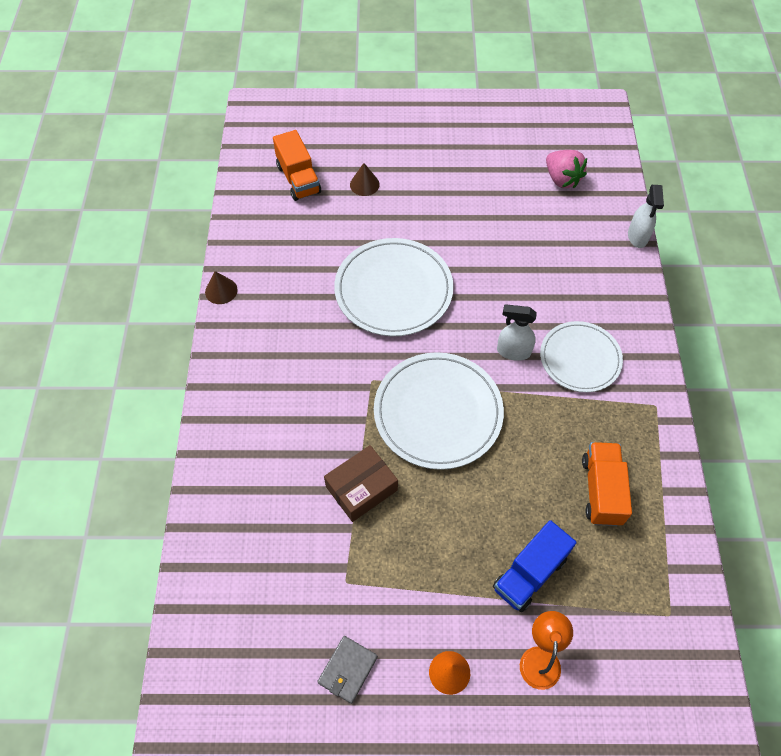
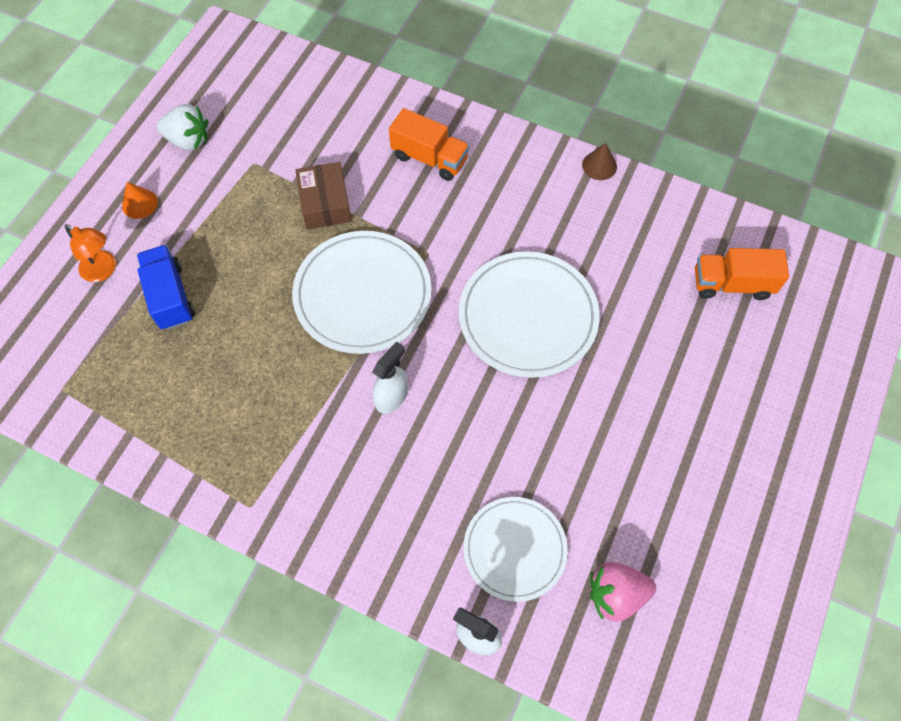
camera: 115 degrees right, 5 degrees up
grey wallet [317,636,378,704] -> white strawberry [156,104,208,150]
brown cone [350,163,380,196] -> none
white plate [540,321,623,392] -> white plate moved to [463,497,568,602]
orange truck [582,442,632,526] -> orange truck moved to [389,108,469,181]

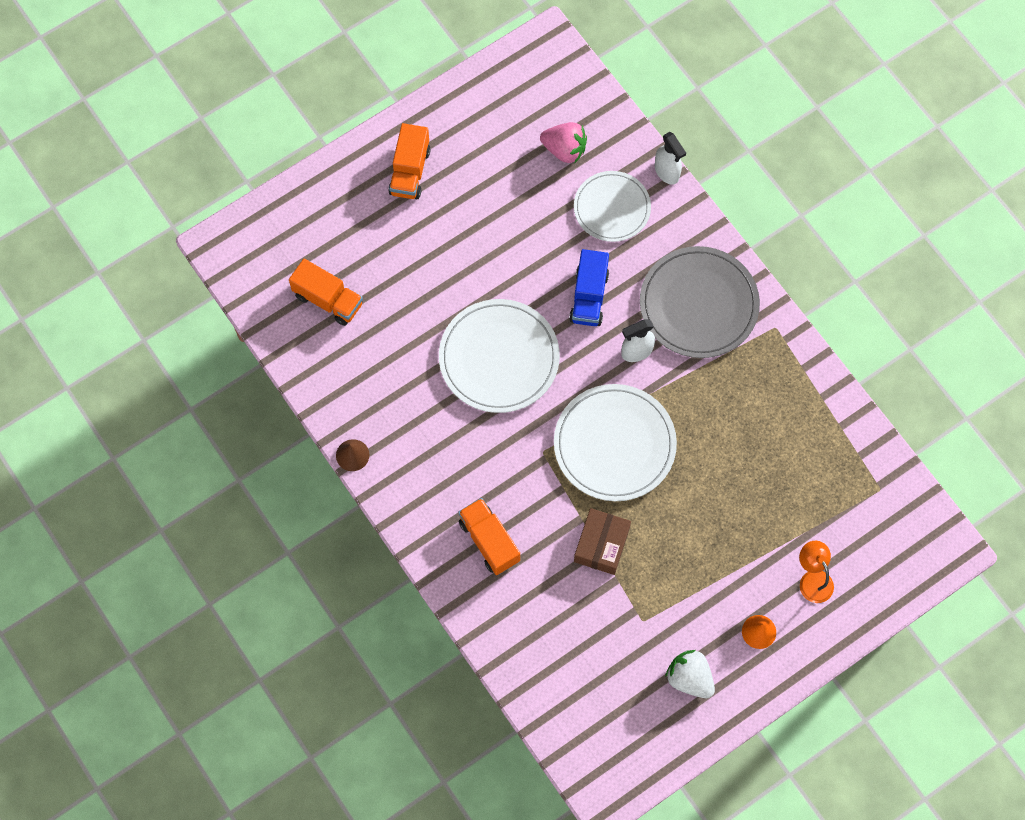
camera: 150 degrees left, 5 degrees up
blue truck [137,245,195,330] -> blue truck moved to [569,249,609,326]
none -> orange truck [388,123,431,199]
none -> grey plate [640,246,760,358]

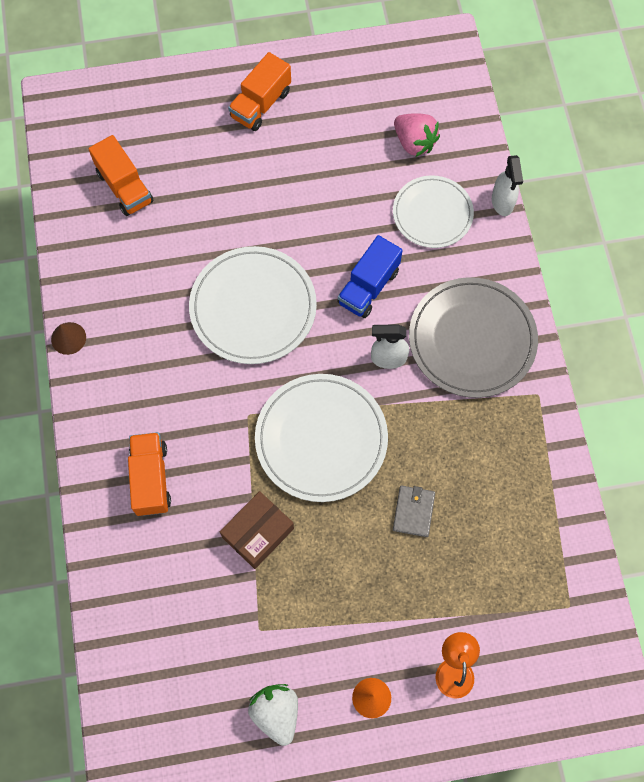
camera: 25 degrees right, 0 degrees up
none -> grey wallet [393,485,435,537]

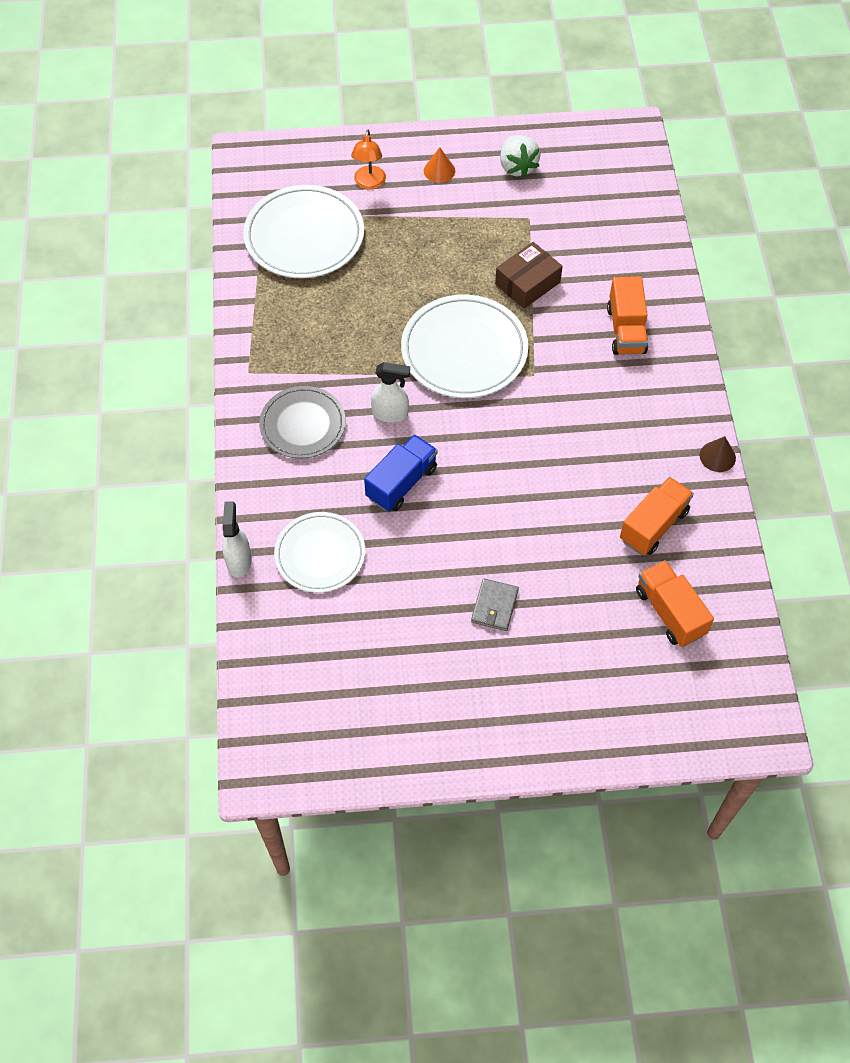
camera: 175 degrees left, 10 degrees down
white plate [189,246,317,364] -> white plate moved to [243,185,364,278]
orange truck [228,52,291,131] -> orange truck moved to [620,477,694,555]
grey wallet [393,485,435,537] -> grey wallet moved to [471,578,519,631]
pink strawberry [394,113,440,157] -> none
grey plate [409,277,538,398] -> grey plate [259,386,346,459], size x0.66

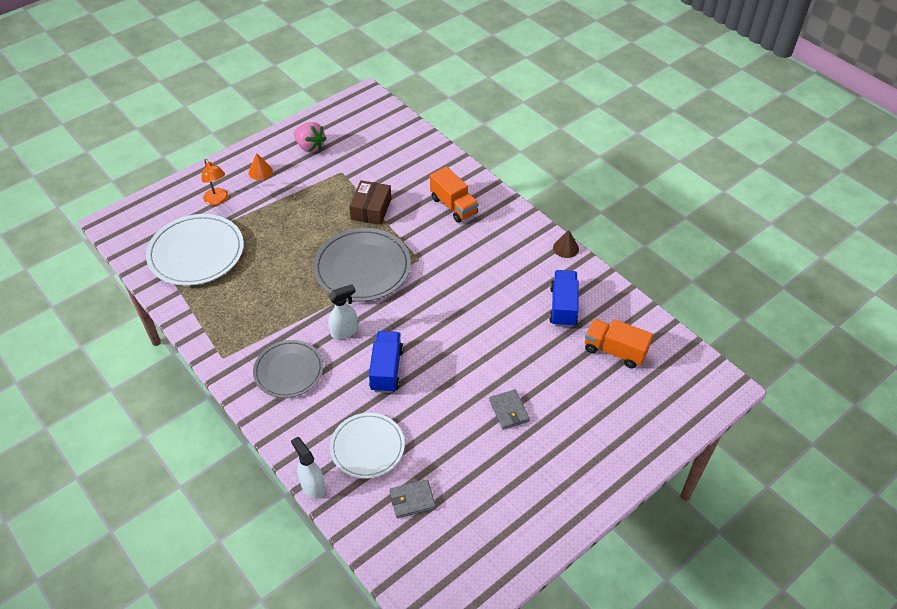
camera: 35 degrees left, 10 degrees down
white plate [401,295,528,398] -> grey plate [313,228,411,302]
white strawberry [500,135,540,178] -> pink strawberry [294,122,327,153]
orange truck [620,477,694,555] -> blue truck [549,270,579,327]
none -> grey wallet [390,479,436,518]

